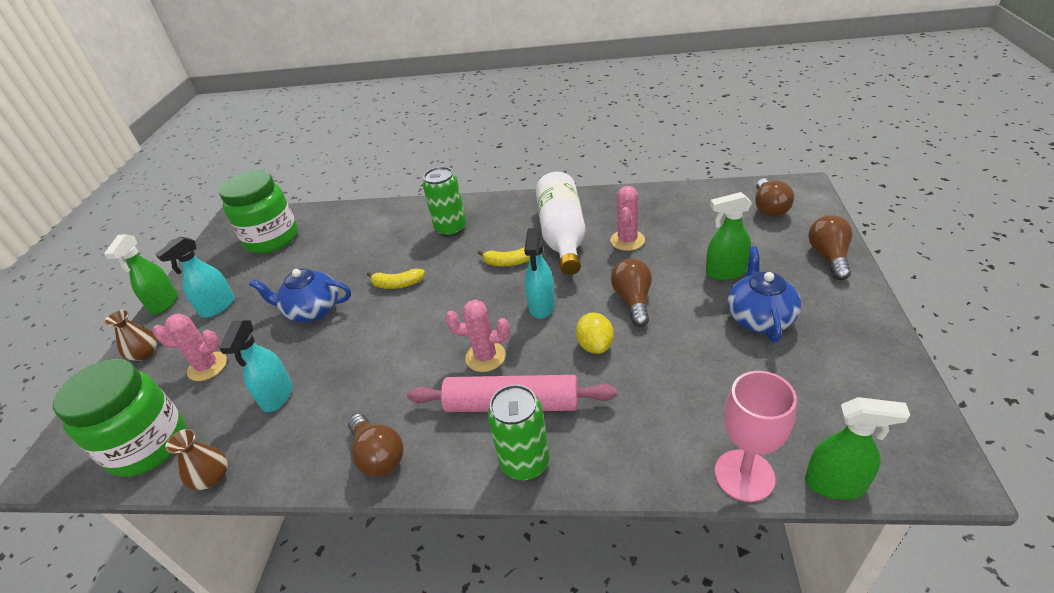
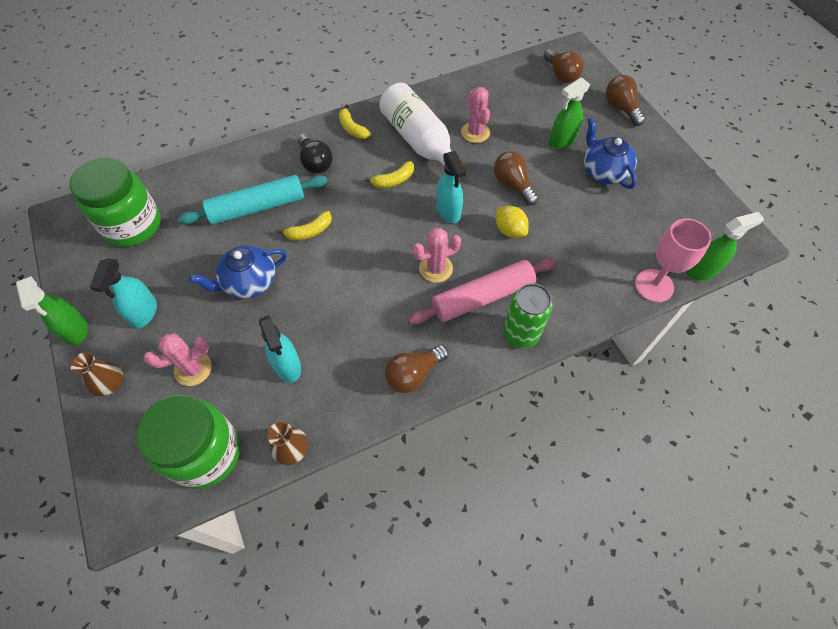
camera: 35 degrees left, 20 degrees up
brown light bulb [348,414,404,477] -> brown light bulb turned 120 degrees clockwise [385,345,449,393]
green can [423,167,466,237] -> black light bulb [298,133,333,174]
none -> turquoise rolling pin [177,175,328,225]
none -> yellow banana [339,104,371,139]

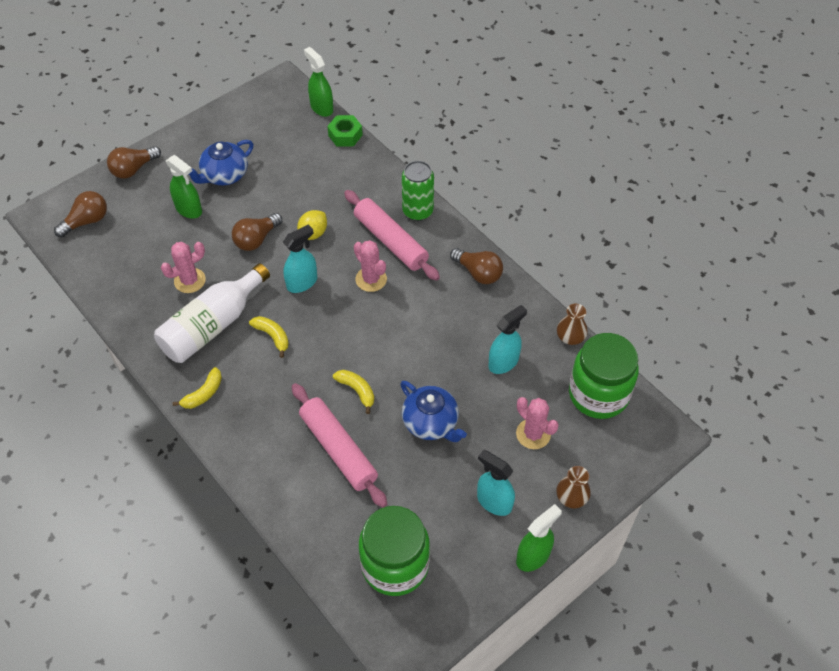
camera: 105 degrees left, 5 degrees down
turquoise spray bottle [90,258,157,328] -> turquoise spray bottle turned 135 degrees counterclockwise [477,450,515,516]
turquoise rolling pin [177,175,328,225] -> pink rolling pin [292,383,387,508]
black light bulb [298,133,333,174] -> none
pink goblet [635,218,712,302] -> green nut [327,115,363,147]

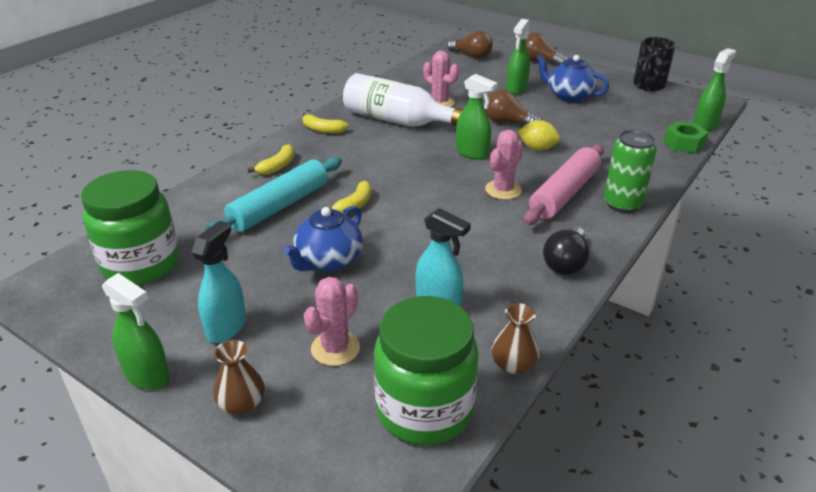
camera: 75 degrees right, 20 degrees down
yellow banana [249,316,289,358] -> yellow banana moved to [248,144,295,175]
turquoise spray bottle [283,224,317,293] -> green spray bottle [456,74,498,160]
pink rolling pin [292,383,387,508] -> turquoise rolling pin [204,157,342,232]
brown light bulb [450,248,503,284] -> black light bulb [543,226,590,275]
none -> black mug [633,37,676,91]

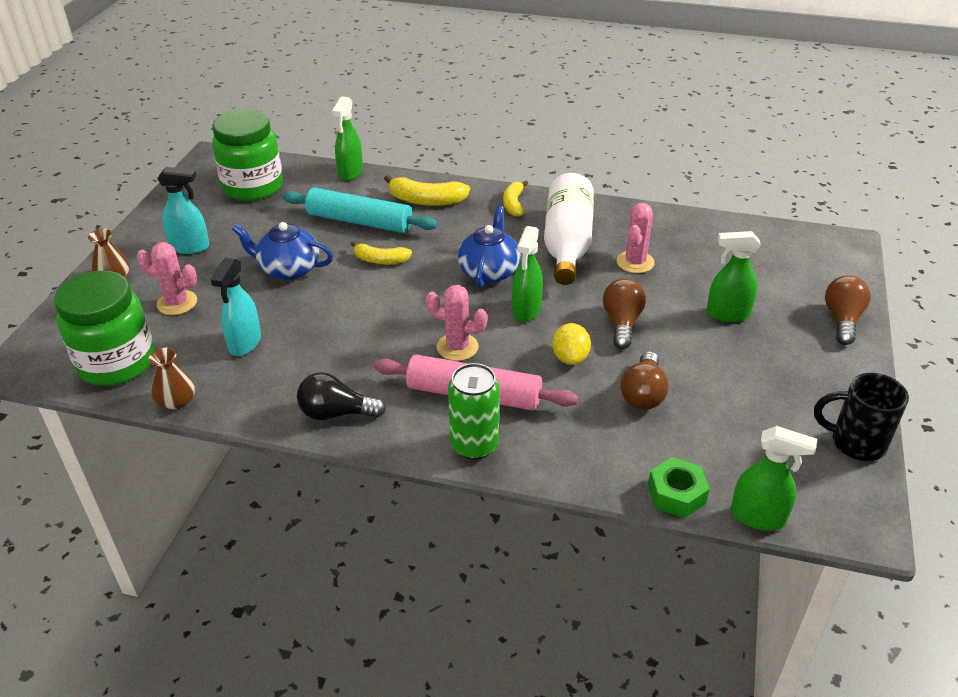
camera: 70 degrees right, 5 degrees up
green spray bottle [102,273,170,390] -> green spray bottle moved to [332,96,363,181]
yellow banana [248,144,295,175] -> yellow banana [384,175,470,206], size x1.51
brown light bulb [447,30,493,59] -> brown light bulb moved to [620,351,669,410]
blue teapot [536,54,609,102] -> blue teapot moved to [457,206,521,288]

